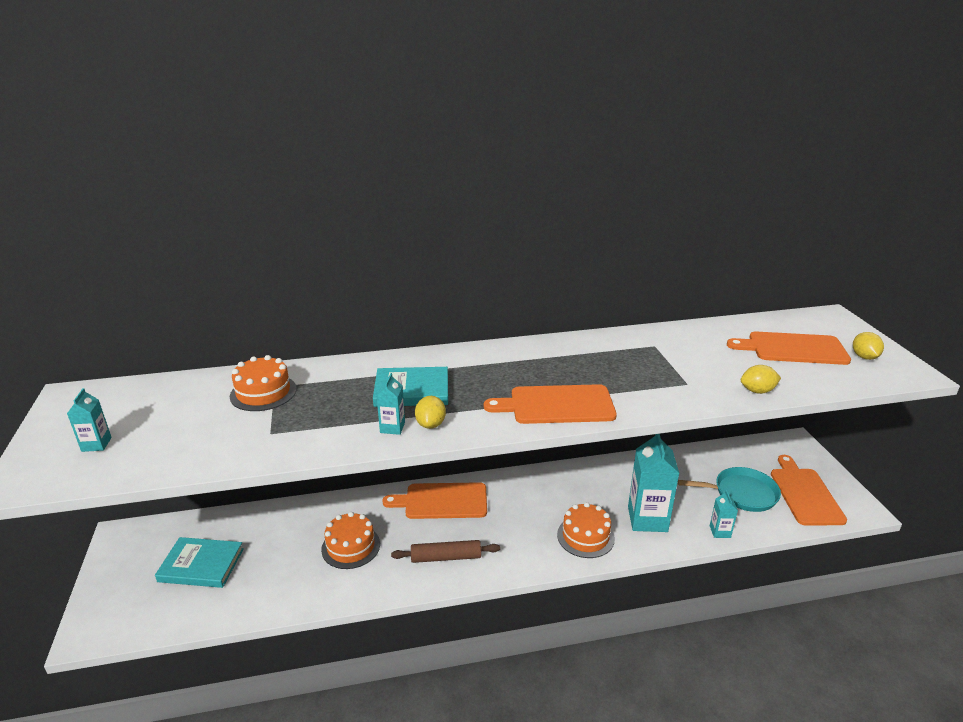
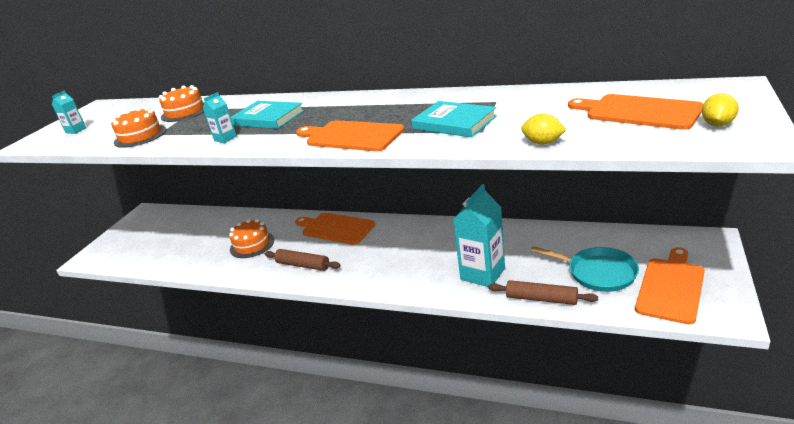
camera: 35 degrees right, 0 degrees up
turquoise book [155,537,244,588] -> turquoise book moved to [411,101,497,137]
yellow lemon [415,396,446,429] -> none
orange cake [557,502,615,558] -> orange cake moved to [111,107,167,148]
turquoise carton [710,490,738,538] -> brown rolling pin [488,280,598,305]

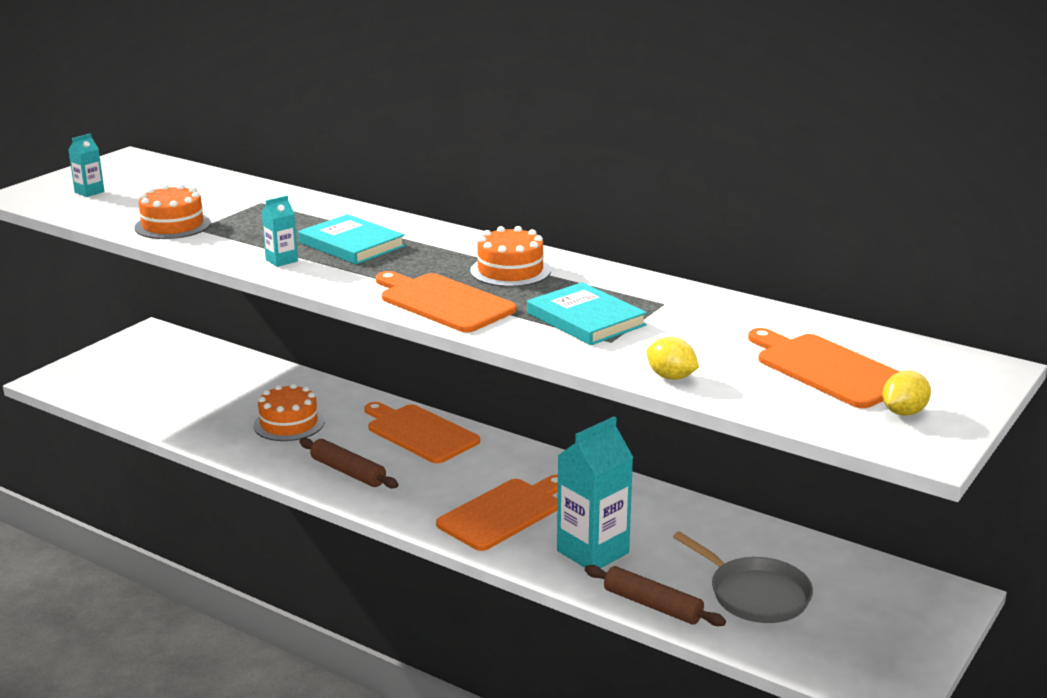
camera: 10 degrees right, 5 degrees down
orange cake [159,85,204,122] -> orange cake moved to [470,226,551,287]
turquoise pan [530,246,639,292] -> grey pan [673,531,813,623]
orange cutting board [635,247,705,325] -> orange cutting board moved to [436,475,558,551]

